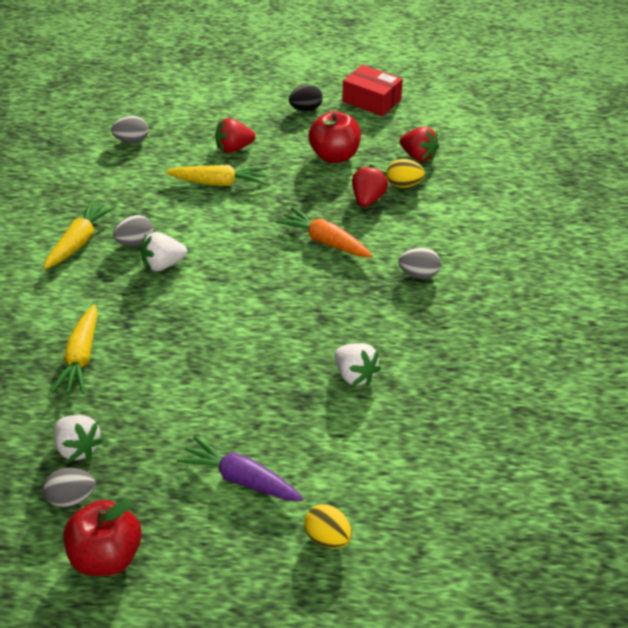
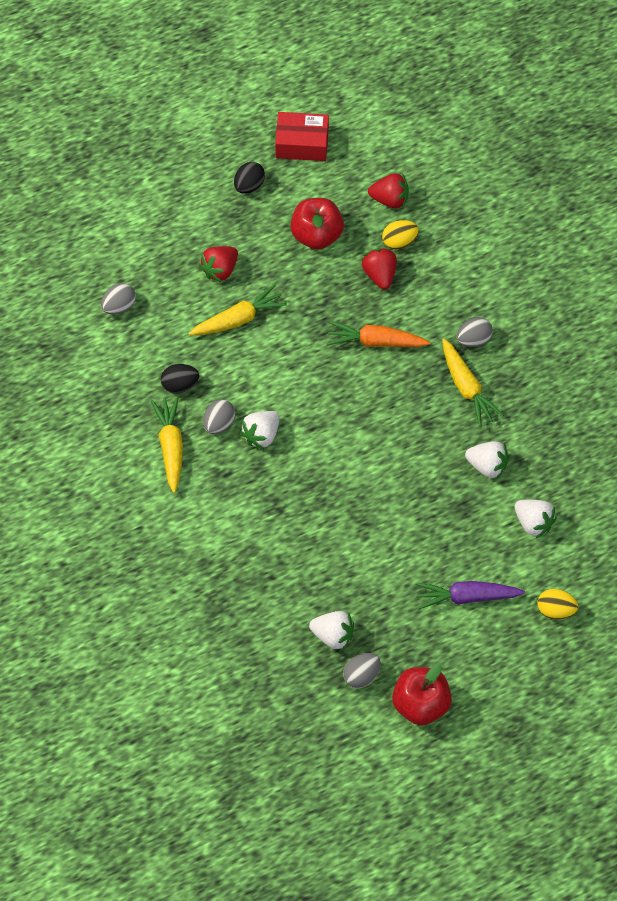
camera: 30 degrees left, 20 degrees up
yellow carrot [51,305,98,394] -> yellow carrot moved to [442,339,504,427]
none -> black egg [161,364,199,393]
none -> white strawberry [514,499,557,539]

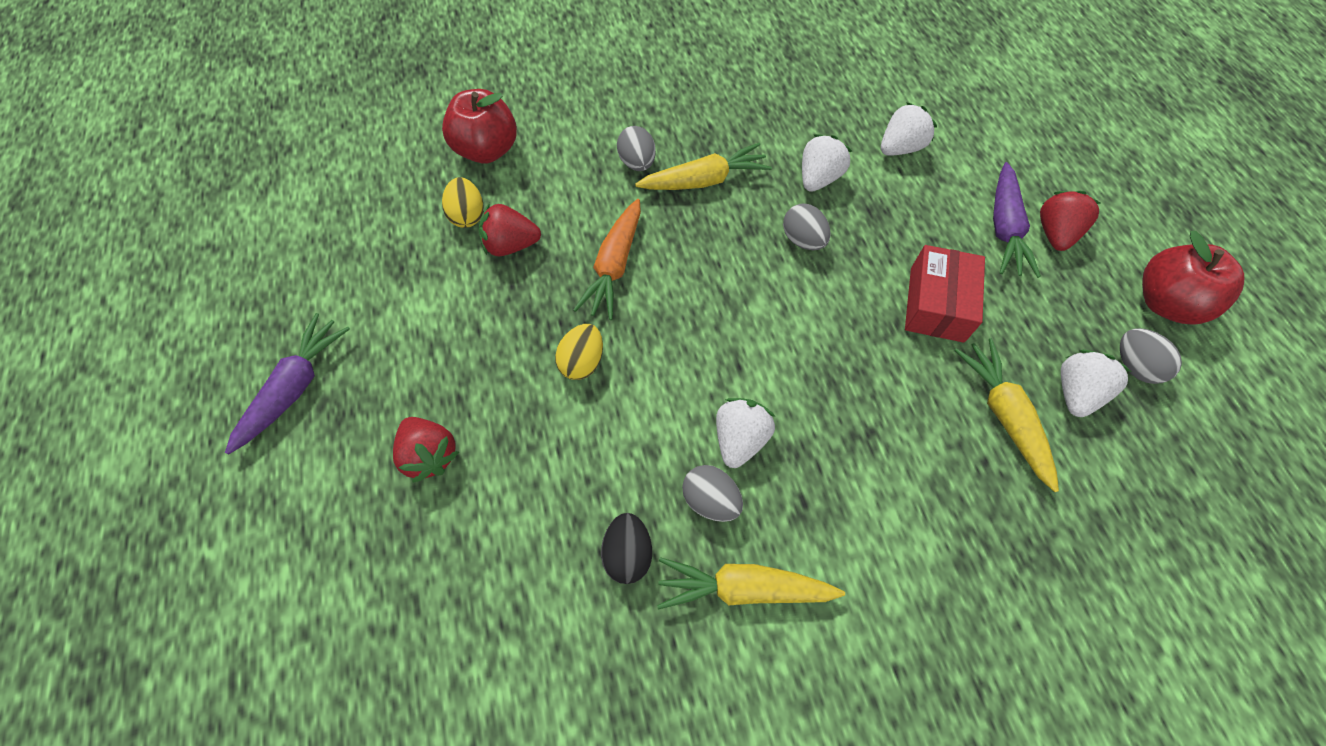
camera: 80 degrees left, 0 degrees up
grey egg [101,283,136,315] -> grey egg moved to [783,203,831,250]
yellow carrot [189,284,287,335] -> yellow carrot moved to [954,338,1059,492]
black egg [234,162,265,194] -> purple carrot [225,313,350,455]
white strawberry [240,411,279,449] -> white strawberry turned 120 degrees counterclockwise [716,398,775,468]
red box [275,112,329,161] -> red box moved to [905,245,985,343]
red apple [290,198,344,250] -> red apple moved to [442,89,517,163]
red strawberry [368,173,409,209] -> red strawberry moved to [1040,191,1100,251]
yellow egg [537,589,578,620] -> yellow egg moved to [555,324,603,380]

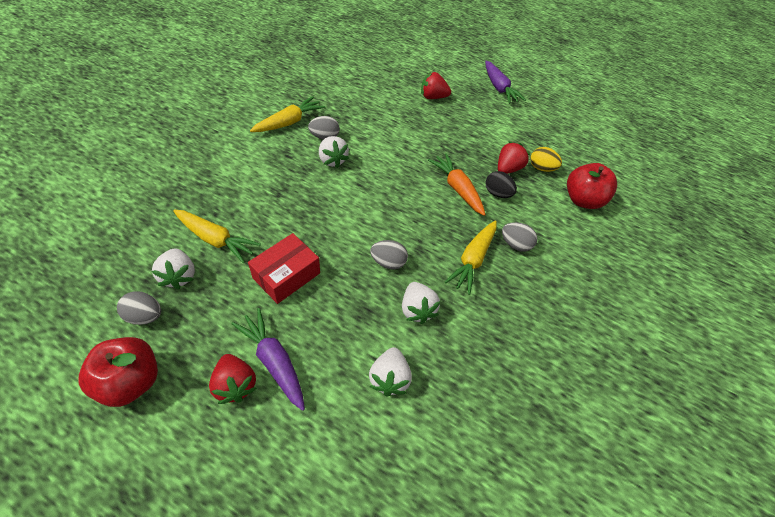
camera: 130 degrees right, 10 degrees down
yellow egg [555,324,603,380] -> none
black egg [601,513,652,584] -> black egg moved to [485,171,517,198]
red box [905,245,985,343] -> red box turned 75 degrees clockwise [248,233,320,304]

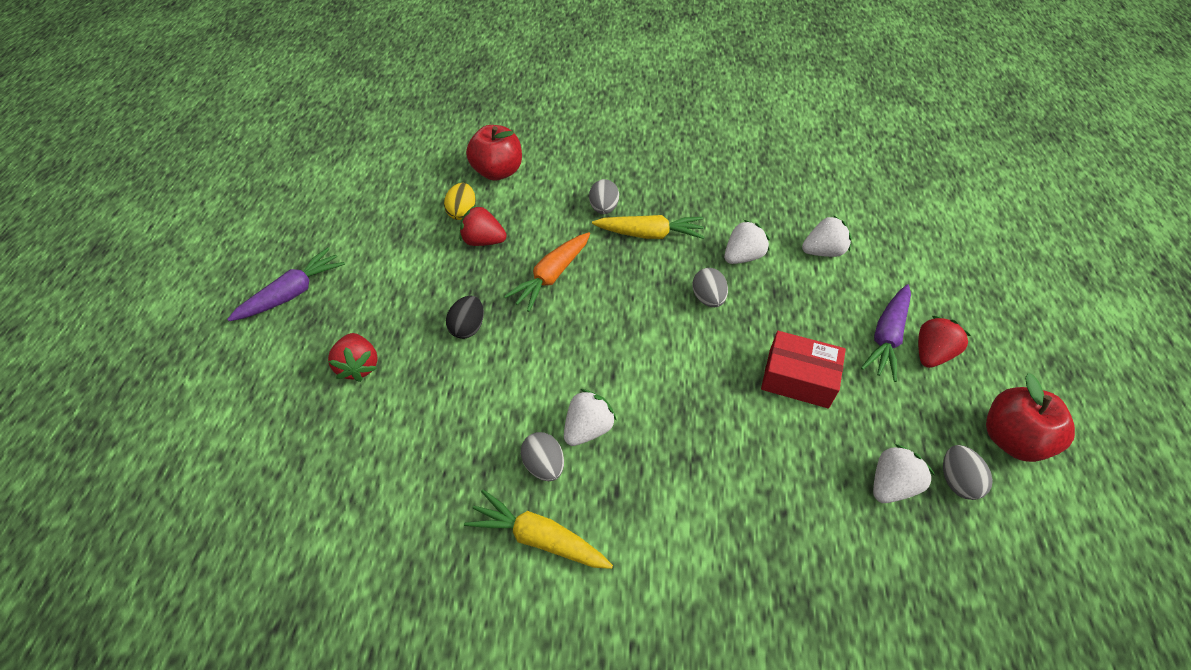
camera: 110 degrees left, 0 degrees up
yellow carrot [173,210,261,263] -> none
black egg [485,171,517,198] -> black egg moved to [446,296,484,339]

